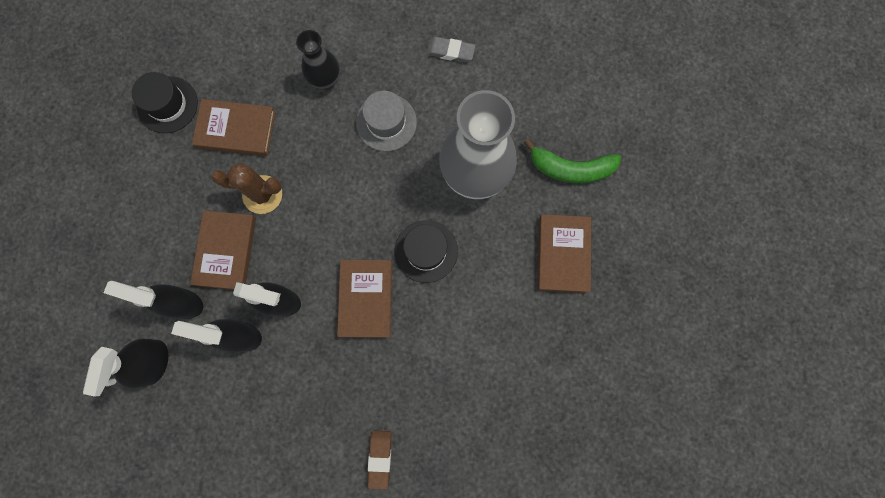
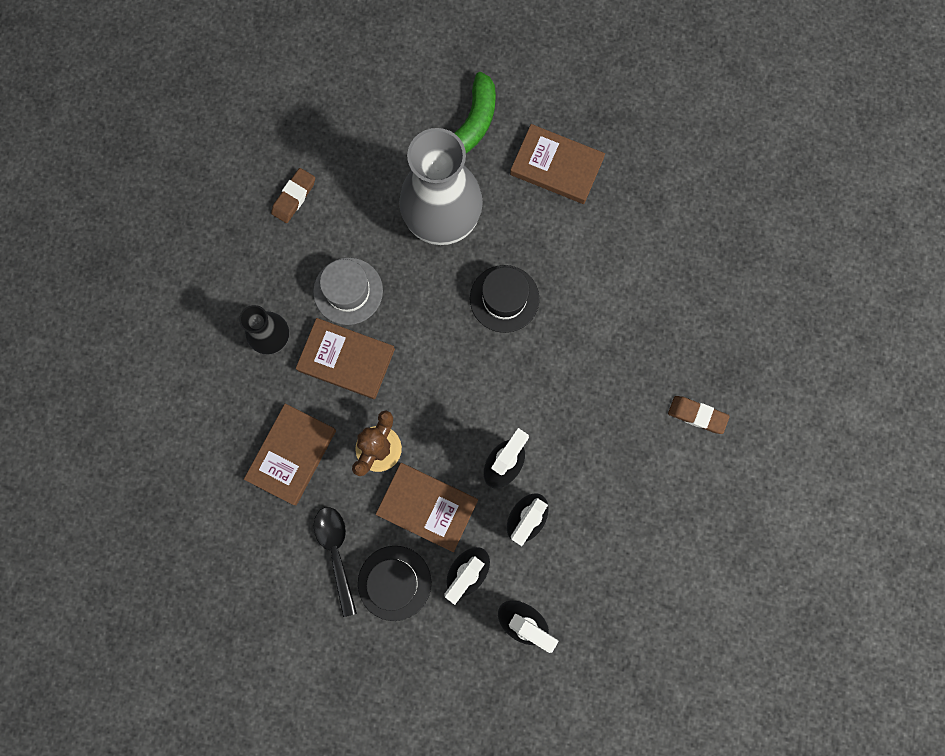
camera: 70 degrees left, 0 degrees up
black hat [132,72,198,133] -> black hat moved to [358,546,431,621]
brown book [337,260,392,338] -> brown book moved to [296,318,395,399]
grey eraser [426,37,475,62] -> brown eraser [271,168,315,223]
none -> black spoon [314,507,357,617]

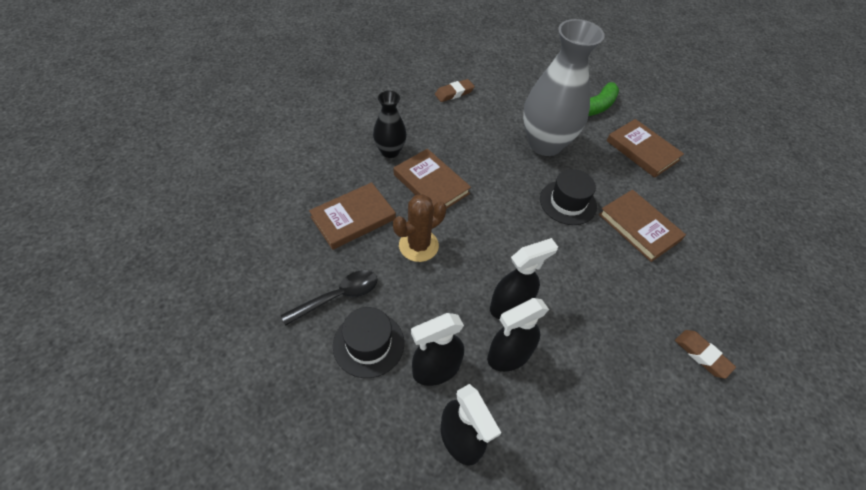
camera: 25 degrees right, 25 degrees down
grey hat [313,258,383,325] -> none
black spoon [314,507,357,617] -> black spoon turned 45 degrees clockwise [281,270,378,326]
brown book [376,463,478,552] -> brown book moved to [599,190,686,262]

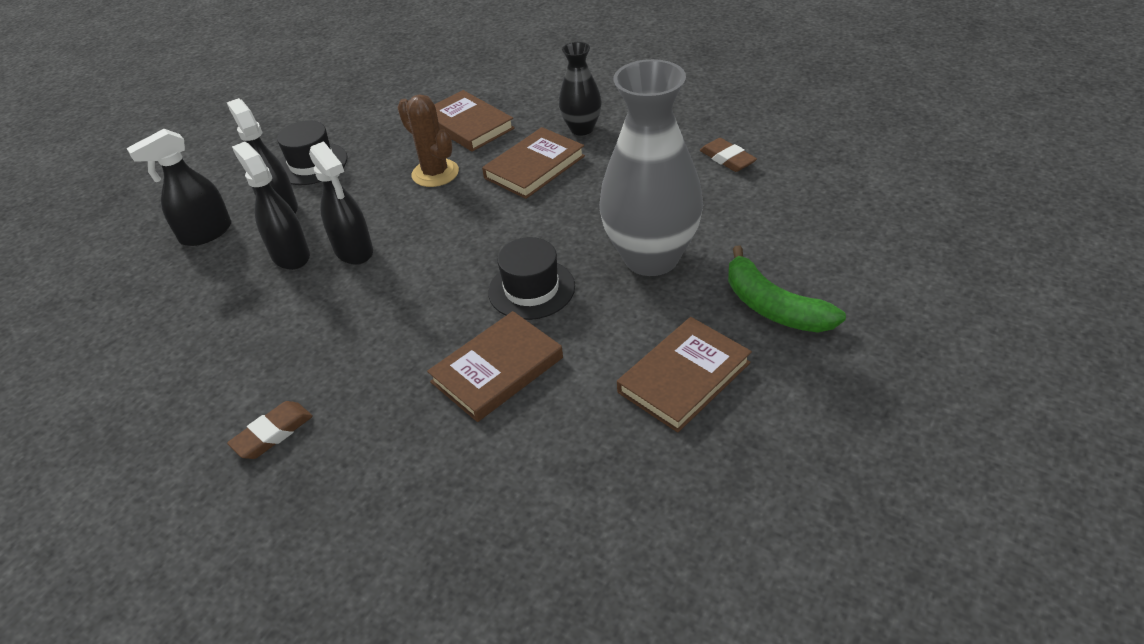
camera: 90 degrees right, 10 degrees down
black spoon [281,270,378,326] -> none

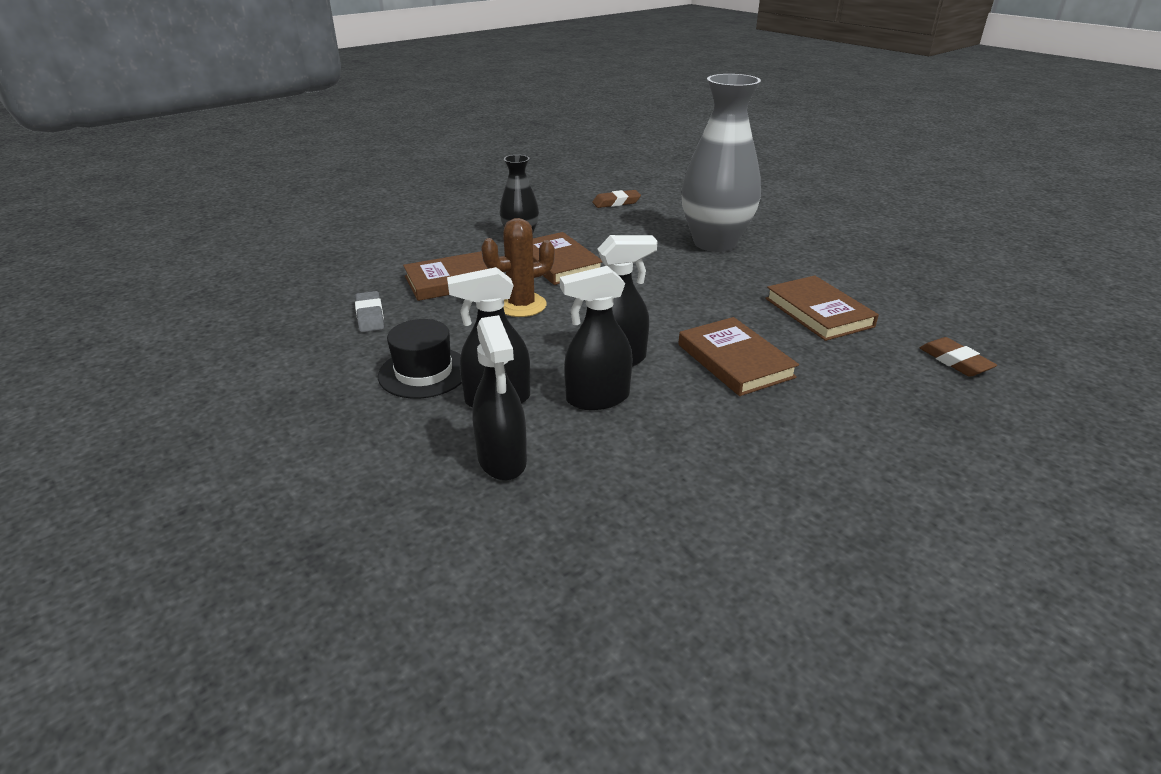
camera: 75 degrees left, 10 degrees down
brown eraser [227,401,313,459] -> brown eraser moved to [920,337,997,377]
black hat [488,237,575,320] -> none
brown book [617,317,752,432] -> brown book moved to [678,317,799,396]
green banana [728,246,846,333] -> none
none -> grey eraser [355,291,384,332]

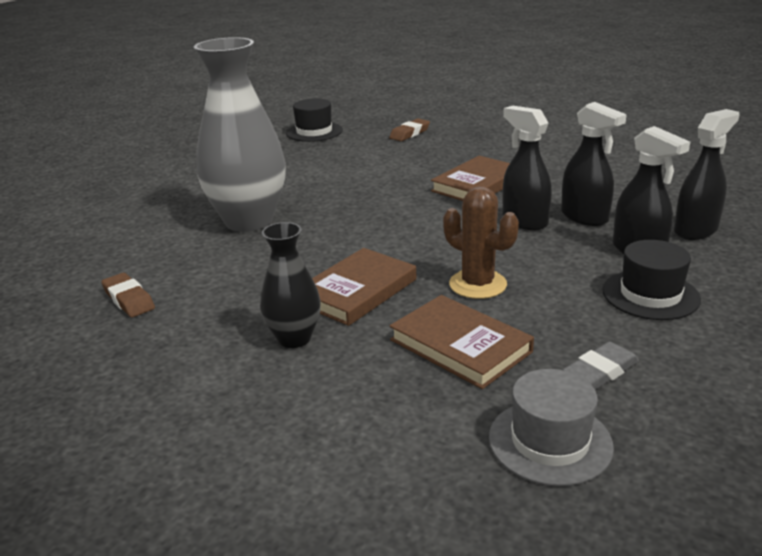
camera: 110 degrees left, 5 degrees down
brown book [765,275,879,341] -> none
none -> black hat [286,98,343,142]
none -> grey hat [489,369,614,486]

